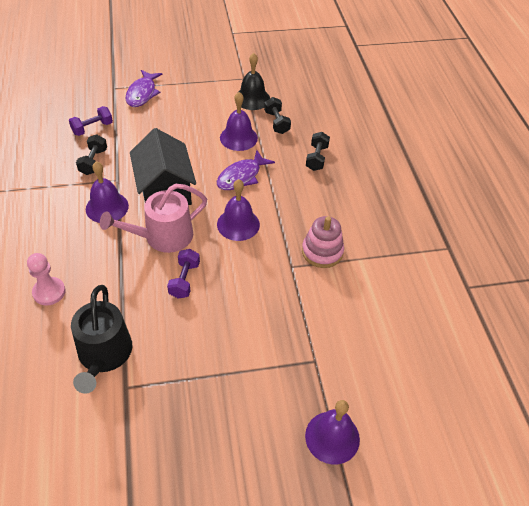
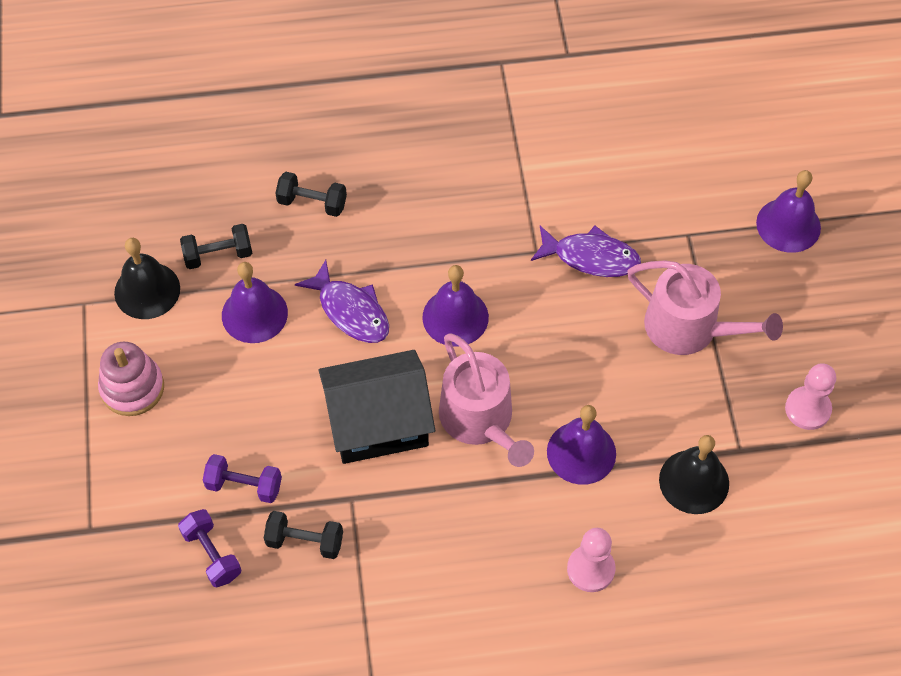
camera: 85 degrees left, 10 degrees up
black watering can [71,285,132,394] -> black bell [659,435,729,514]
purple bell [86,161,129,223] -> purple bell moved to [547,405,616,485]
purple fish [125,70,162,107] -> purple fish moved to [531,226,641,277]
purple dumbbell [167,249,200,299] -> purple dumbbell moved to [203,454,282,503]
pink stacking toy [302,216,344,268] -> pink stacking toy moved to [98,342,164,416]
none -> pink watering can [627,260,783,355]
none -> pink pawn [785,363,836,430]

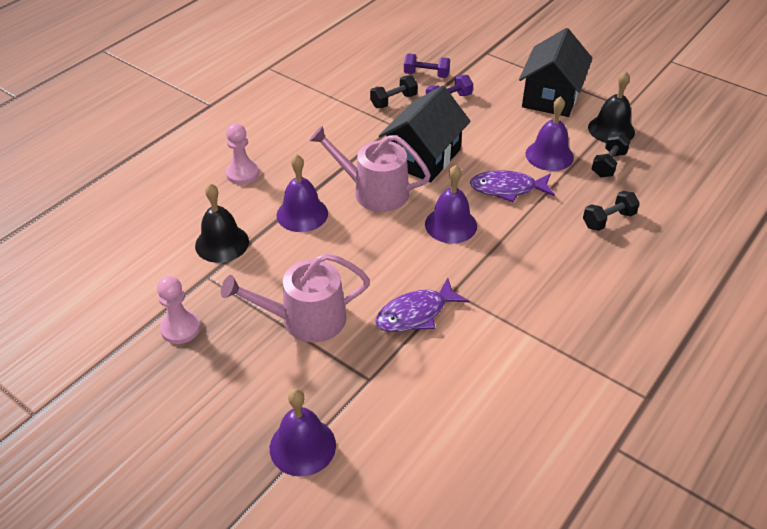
camera: 135 degrees right, 15 degrees down
pink stacking toy [98,342,164,416] -> black house [519,28,592,117]

